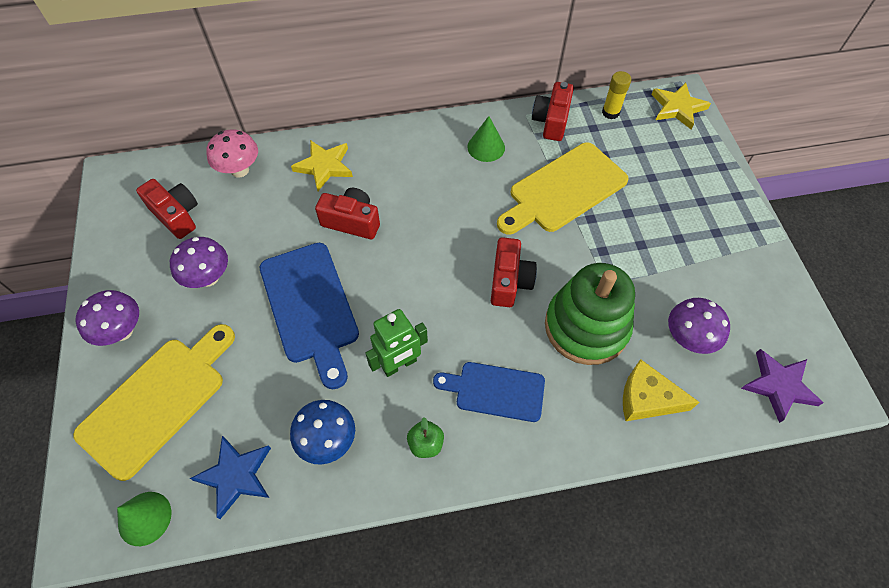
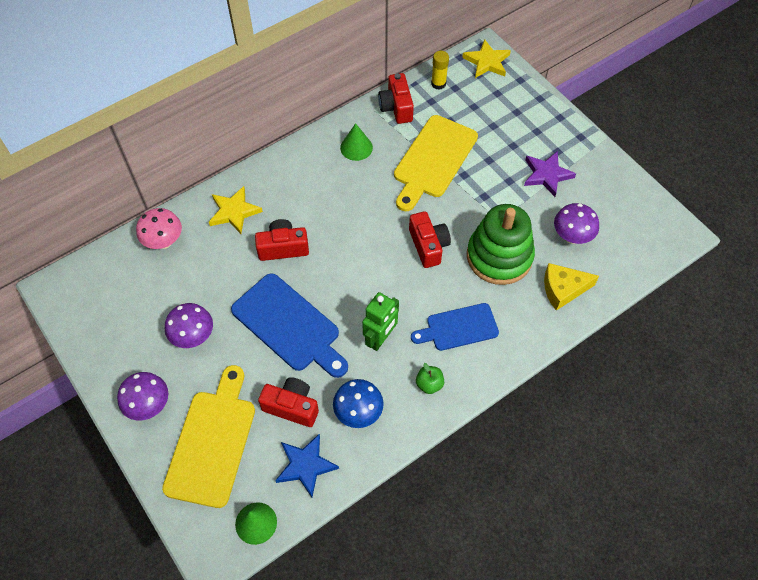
camera: 25 degrees left, 0 degrees up
red camera [136,179,198,239] -> red camera moved to [258,377,319,427]
purple star [741,349,823,423] -> purple star moved to [524,151,576,197]

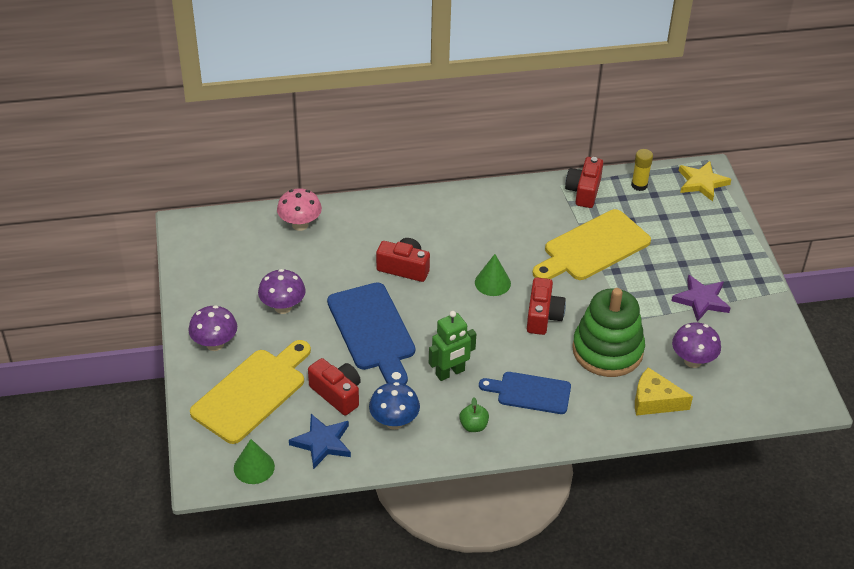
camera: 25 degrees right, 15 degrees down
yellow star [209,186,263,234] -> none
green cone [340,123,373,161] -> green cone moved to [475,254,511,296]

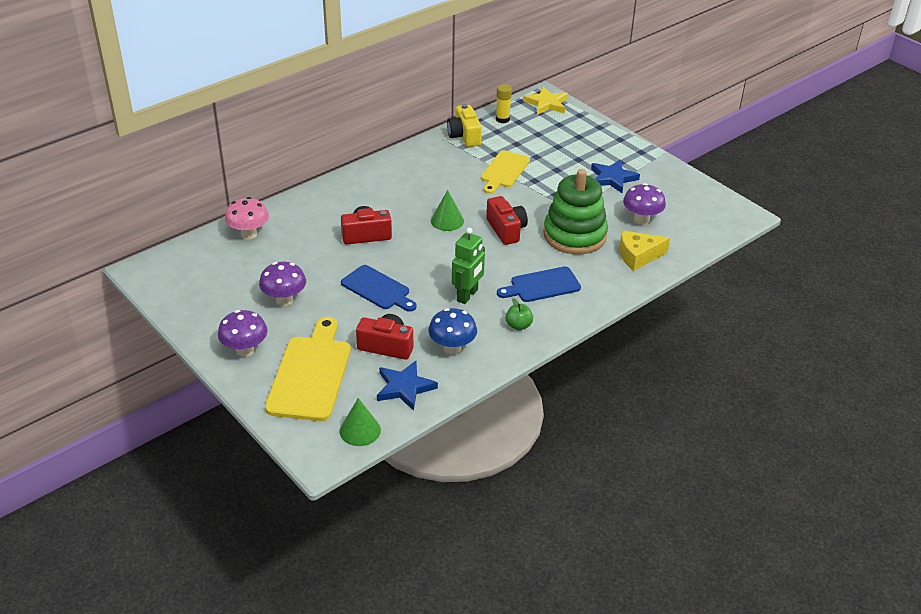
camera: 30 degrees left, 5 degrees down
blue cutting board [327,282,415,385] -> blue cutting board [341,265,417,312], size x0.64
yellow cutting board [533,209,651,280] -> yellow cutting board [481,150,530,194], size x0.64
red camera [565,157,603,208] -> yellow camera [447,104,482,147]
purple star [672,275,731,322] -> blue star [591,159,640,193]

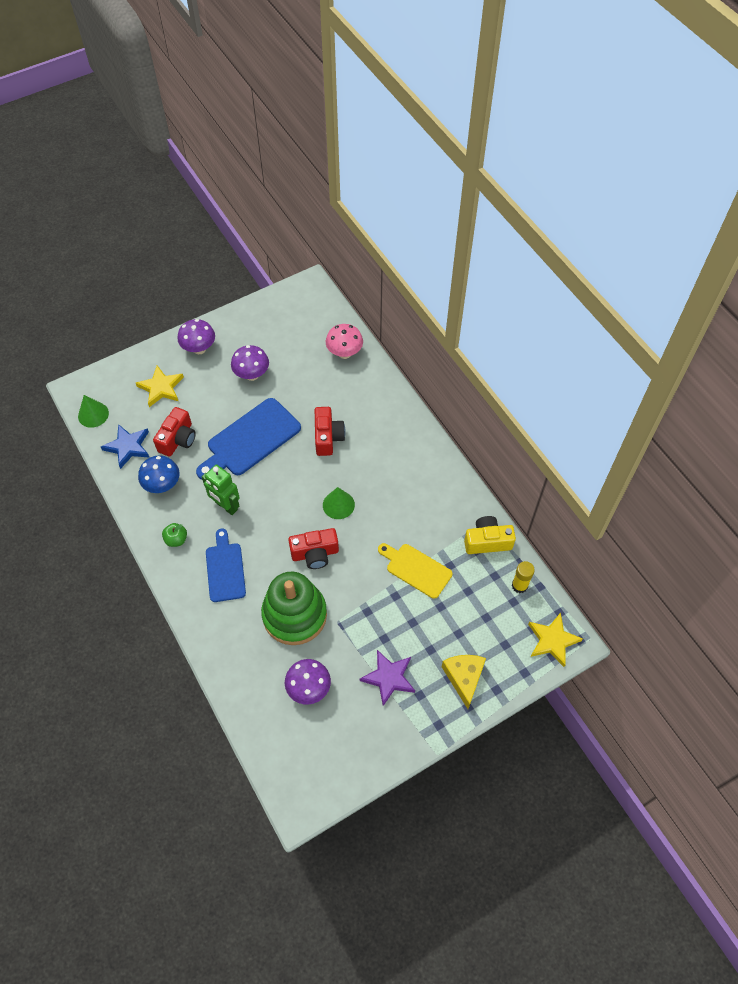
camera: 100 degrees right, 20 degrees up
yellow cutting board [265,317,351,421] -> yellow star [136,366,184,407]
blue cutting board [341,265,417,312] -> blue cutting board [196,398,301,480], size x1.56
blue star [591,159,640,193] -> purple star [360,650,415,706]
yellow cheese [619,231,670,271] -> yellow cheese moved to [442,655,486,709]

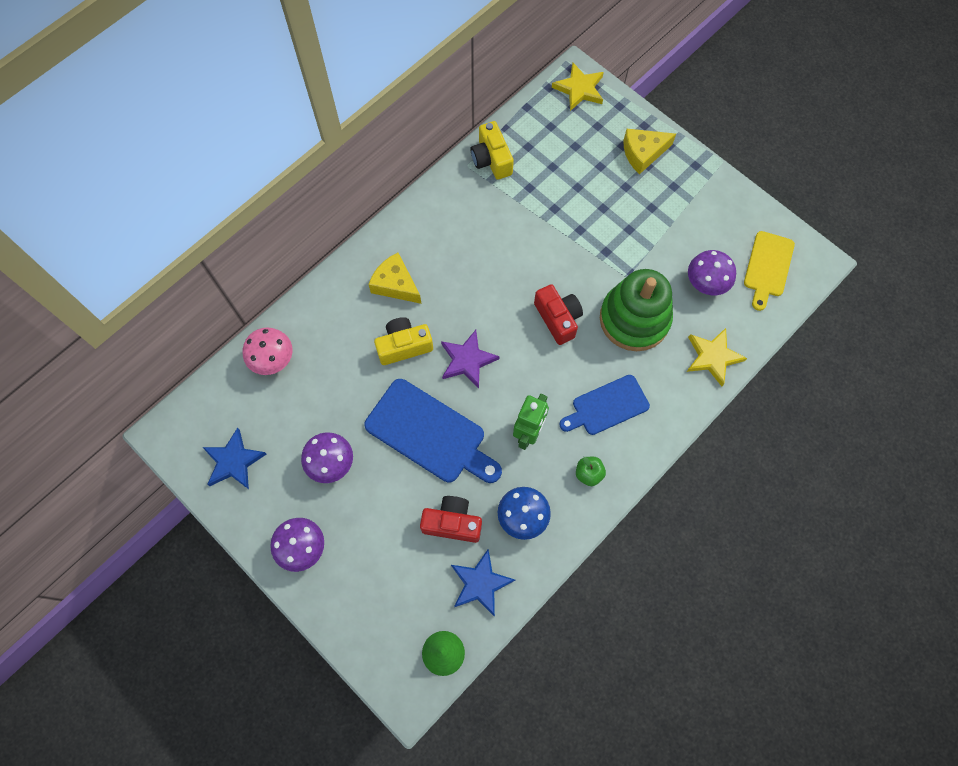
camera: 105 degrees left, 10 degrees up
yellow star [136,366,184,407] -> yellow star moved to [687,328,747,386]
red camera [315,407,346,456] -> yellow camera [374,317,433,365]
green cone [323,487,355,519] -> none
purple star [360,650,415,706] -> purple star moved to [441,330,500,388]
yellow cutting board [378,543,453,599] -> yellow cutting board moved to [744,231,795,311]
yellow glue stick [512,561,535,593] -> none
none -> blue star [202,428,266,489]
none -> yellow cheese [368,253,421,304]

